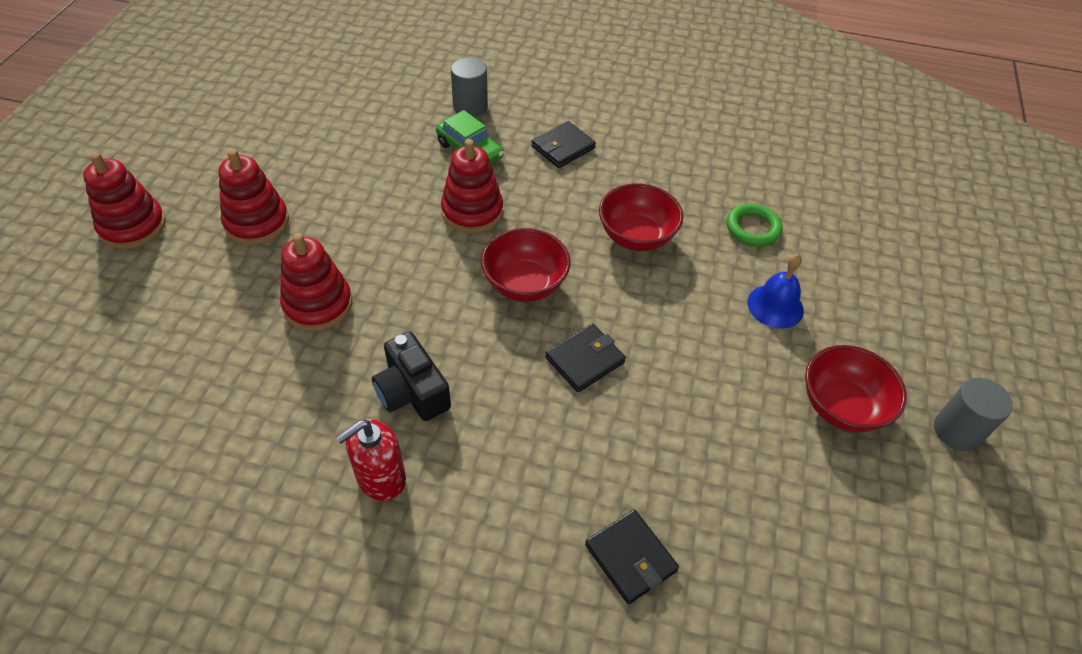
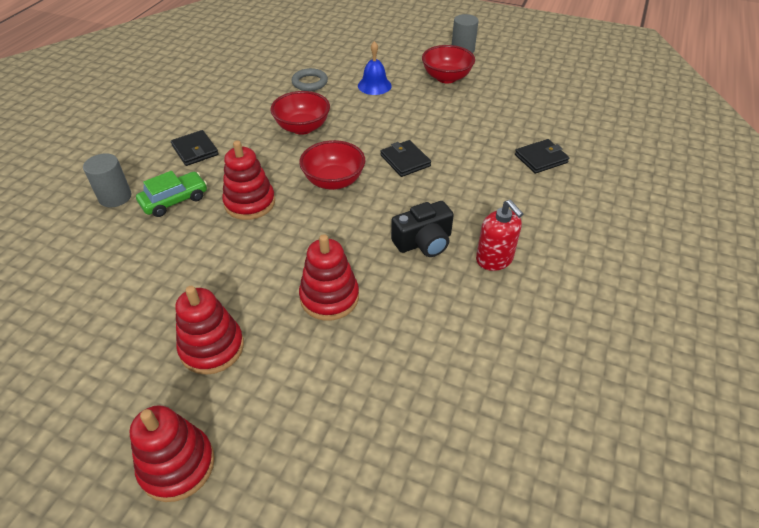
camera: 80 degrees left, 5 degrees down
green ring [727,204,783,247] -> grey ring [292,68,328,91]

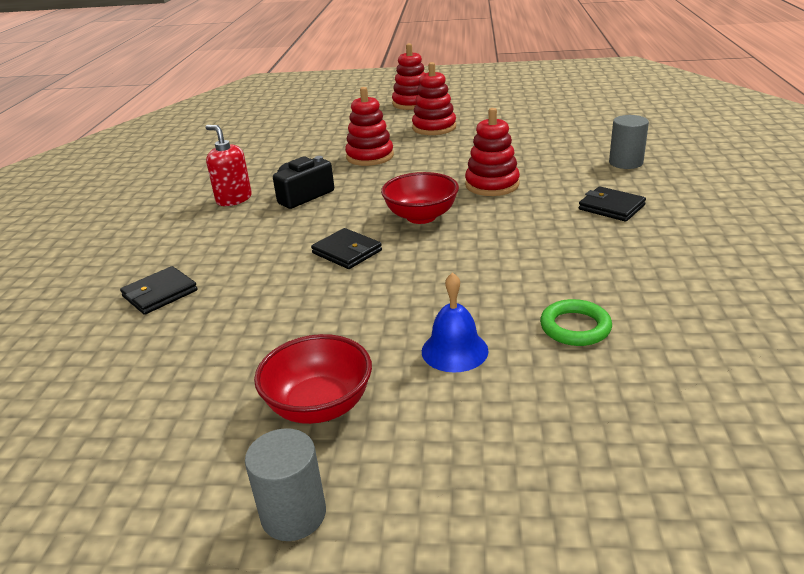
camera: 165 degrees right, 15 degrees down
green car [136,171,207,217] -> none
red bowl [270,91,330,135] -> none
grey ring [292,68,328,91] -> green ring [540,299,612,346]

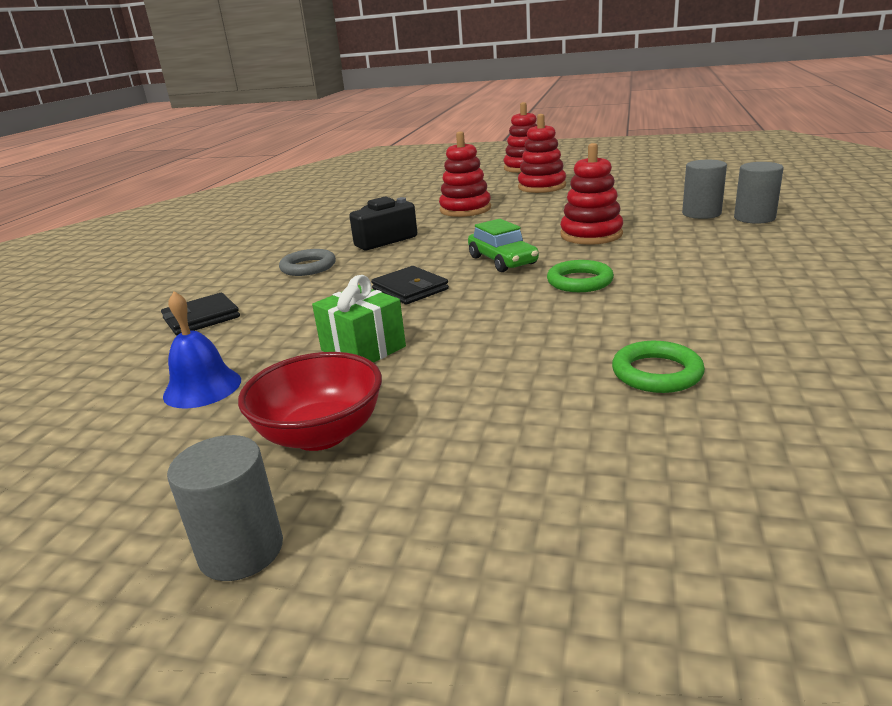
camera: 10 degrees right, 5 degrees down
red soap dispenser [205,125,252,206] -> none
red bowl [381,172,459,224] -> green car [468,219,539,272]
blue bell [422,272,489,373] -> blue bell moved to [163,291,241,408]
black wallet [579,186,646,222] -> none
none -> grey ring [279,249,336,276]
none -> green gift [312,275,406,363]
none -> green ring [547,260,614,292]
none -> grey cylinder [682,160,727,219]

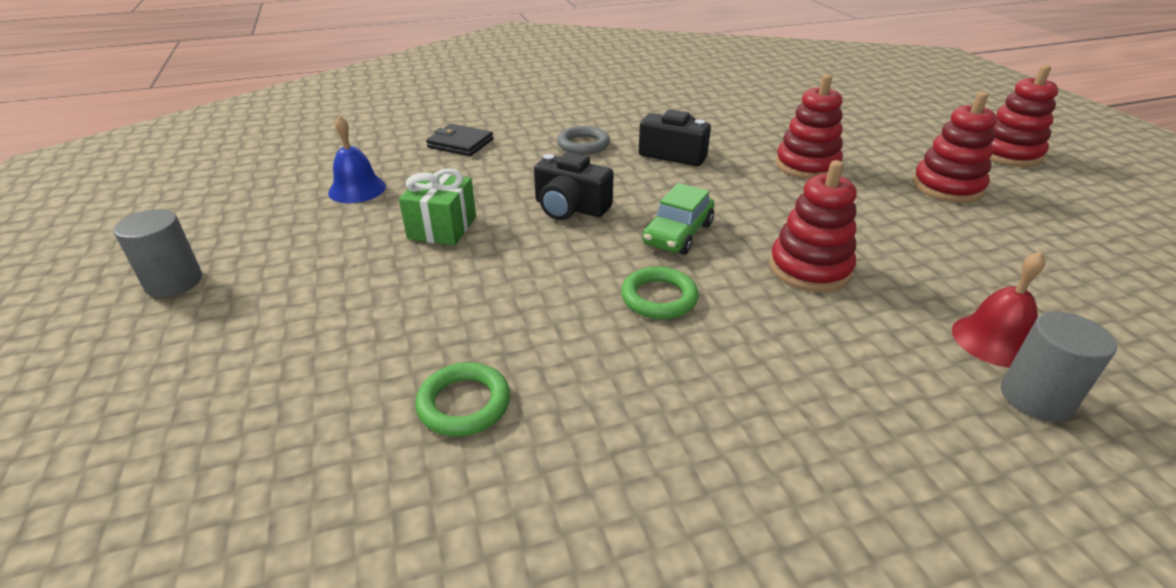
camera: 55 degrees right, 10 degrees up
red bowl [238,352,382,451] -> none
black wallet [371,266,449,305] -> black camera [534,152,614,220]
grey cylinder [682,160,727,219] -> red bell [952,251,1045,368]

